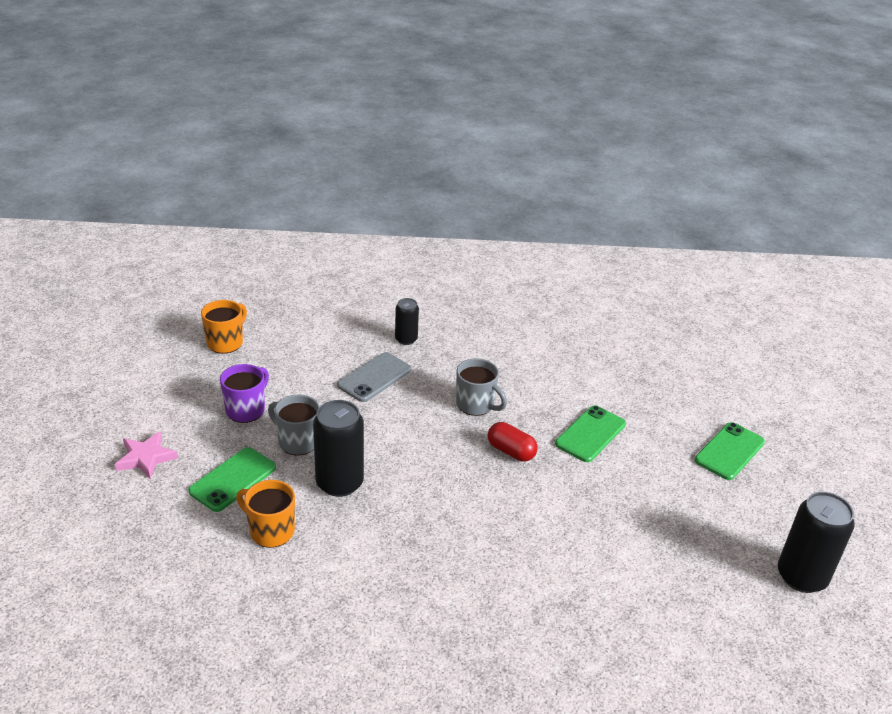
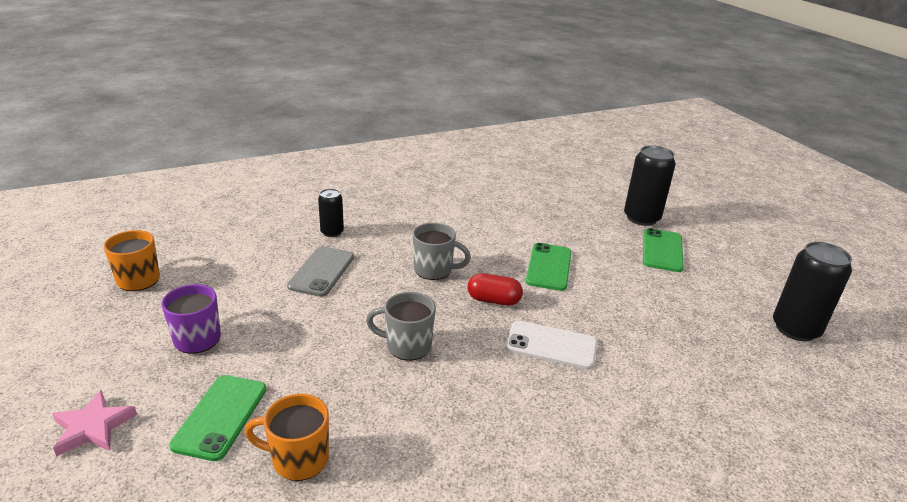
camera: 25 degrees left, 5 degrees down
grey mug [268,394,320,456] -> grey mug moved to [366,292,436,361]
black can [313,400,364,497] -> black can moved to [624,145,676,226]
none -> white phone [505,321,597,369]

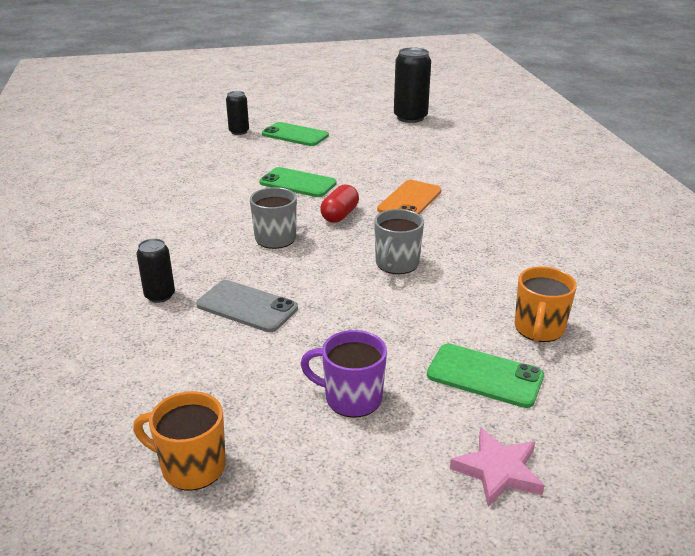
camera: 75 degrees left, 0 degrees up
white phone [505,321,597,369] -> orange phone [377,180,441,214]
black can [624,145,676,226] -> black can [226,91,249,135], size x0.57

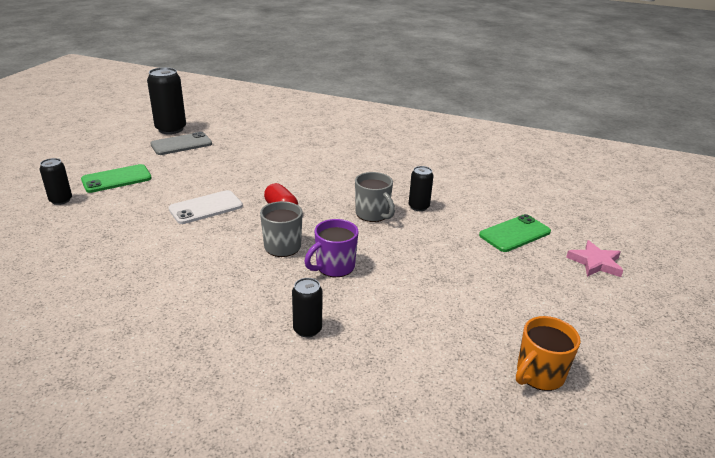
camera: 60 degrees left, 0 degrees up
grey phone [196,280,298,332] -> grey phone moved to [150,132,212,155]
green phone [259,167,337,197] -> white phone [168,190,243,224]
purple mug [300,330,387,418] -> purple mug moved to [304,219,359,277]
orange phone [377,180,441,214] -> none
orange mug [515,267,577,342] -> none
none -> black can [409,166,433,211]

